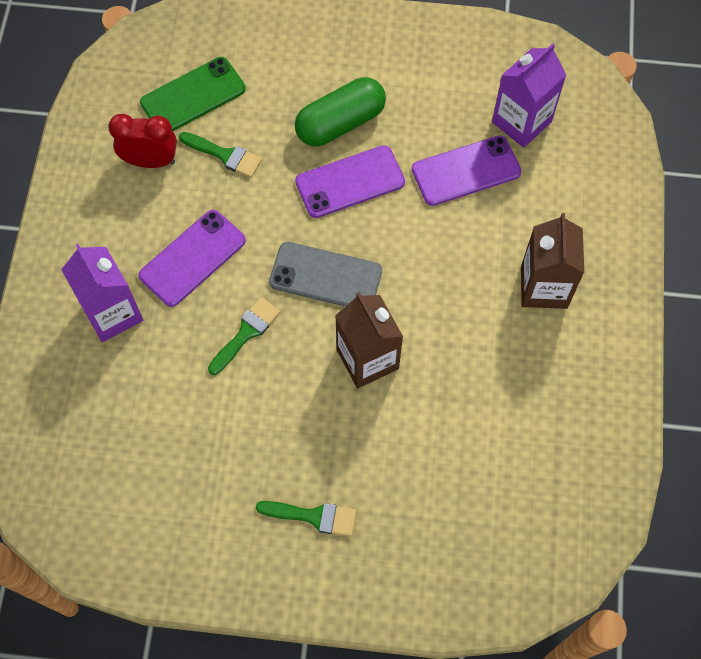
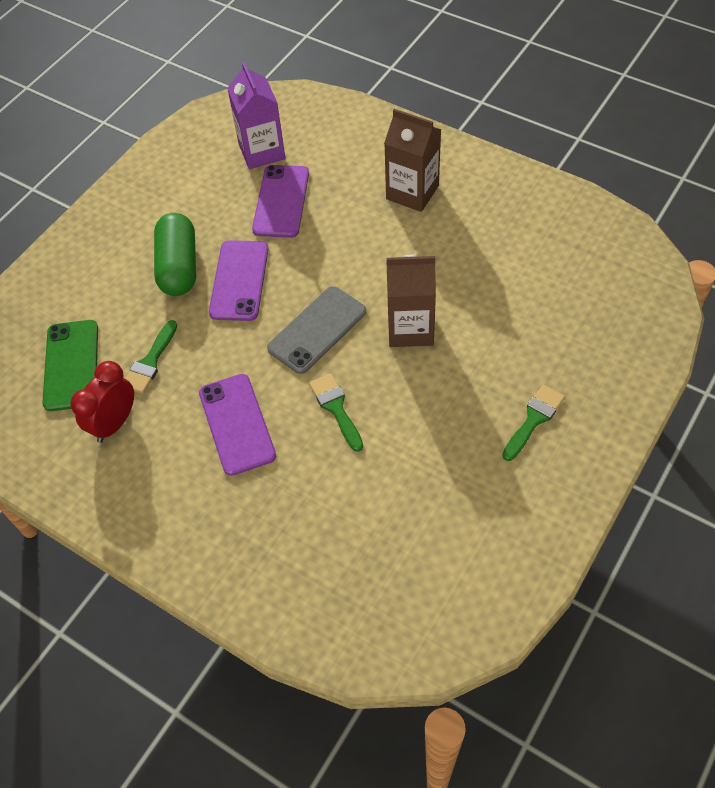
camera: 60 degrees left, 10 degrees down
purple carton [61,244,143,342] -> none
green brush [179,132,262,178] -> green brush turned 150 degrees clockwise [125,320,177,394]

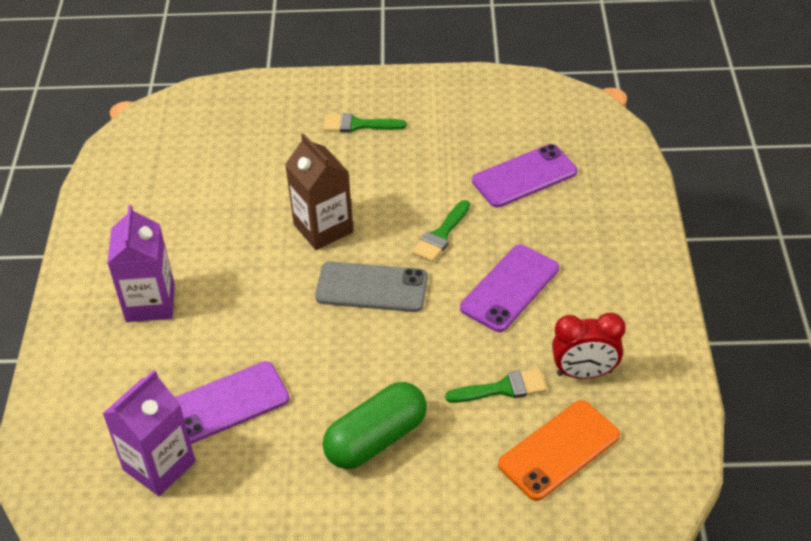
camera: 125 degrees left, 10 degrees down
green phone [42,320,98,411] -> orange phone [498,400,620,501]
purple phone [209,240,269,321] -> purple phone moved to [472,144,577,208]
brown carton [384,109,441,212] -> purple carton [107,205,175,322]

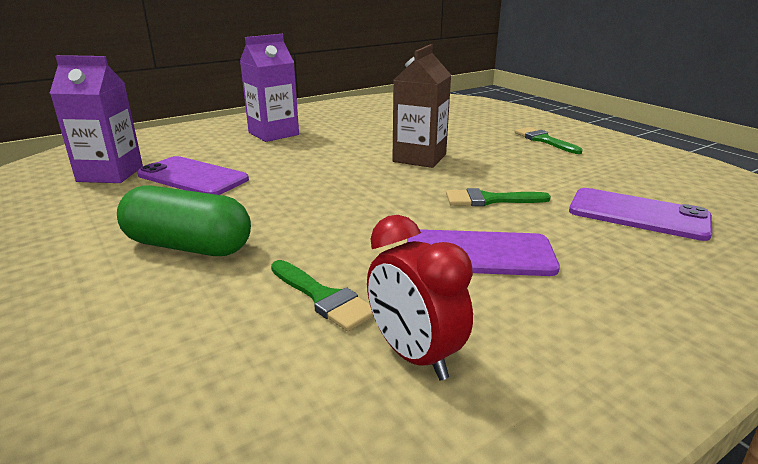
camera: 55 degrees right, 20 degrees down
grey phone [315,261,428,312] -> none
orange phone [498,400,620,501] -> none

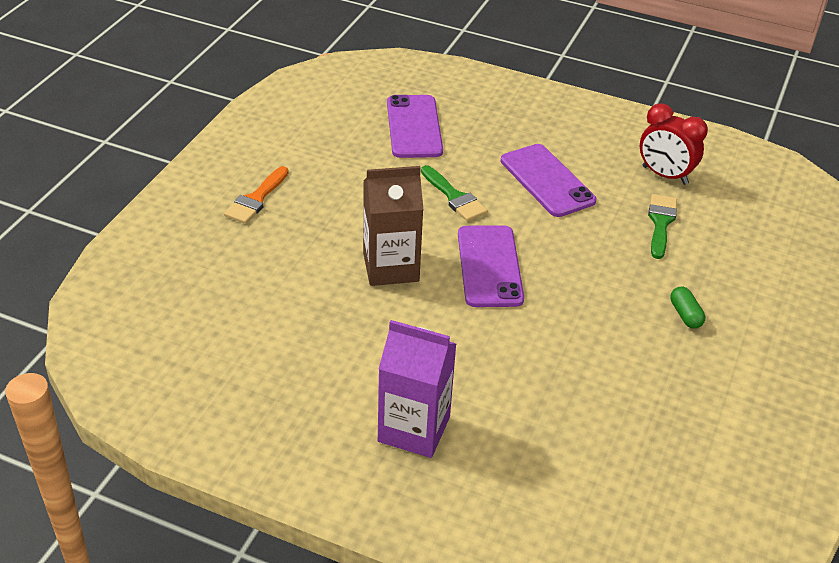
camera: 125 degrees left, 15 degrees up
purple carton [50,55,143,183] -> none
green capsule [117,185,251,256] -> green capsule [670,287,705,329], size x0.44
purple phone [137,156,249,195] -> purple phone moved to [458,225,524,307]
red clock [367,215,473,380] -> red clock turned 105 degrees clockwise [640,103,708,185]
green brush [515,127,583,154] -> orange brush [224,166,289,224]

